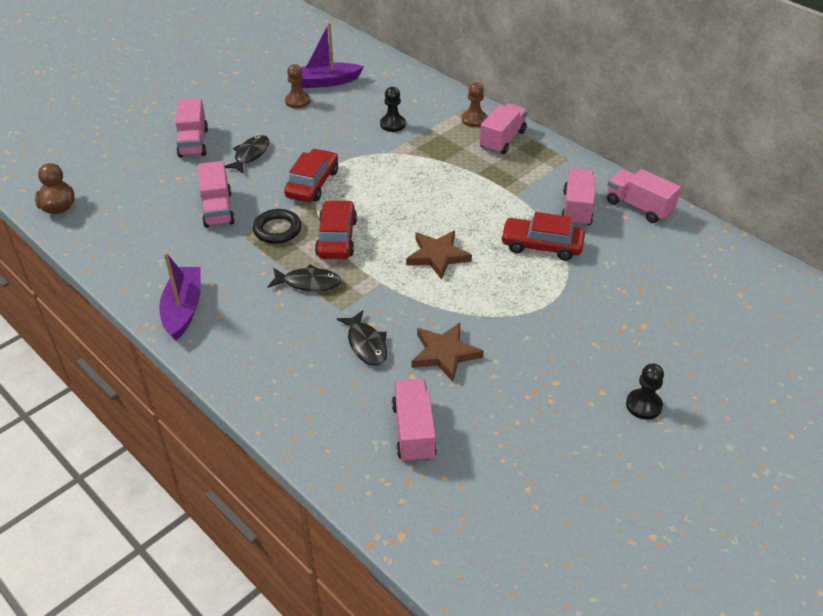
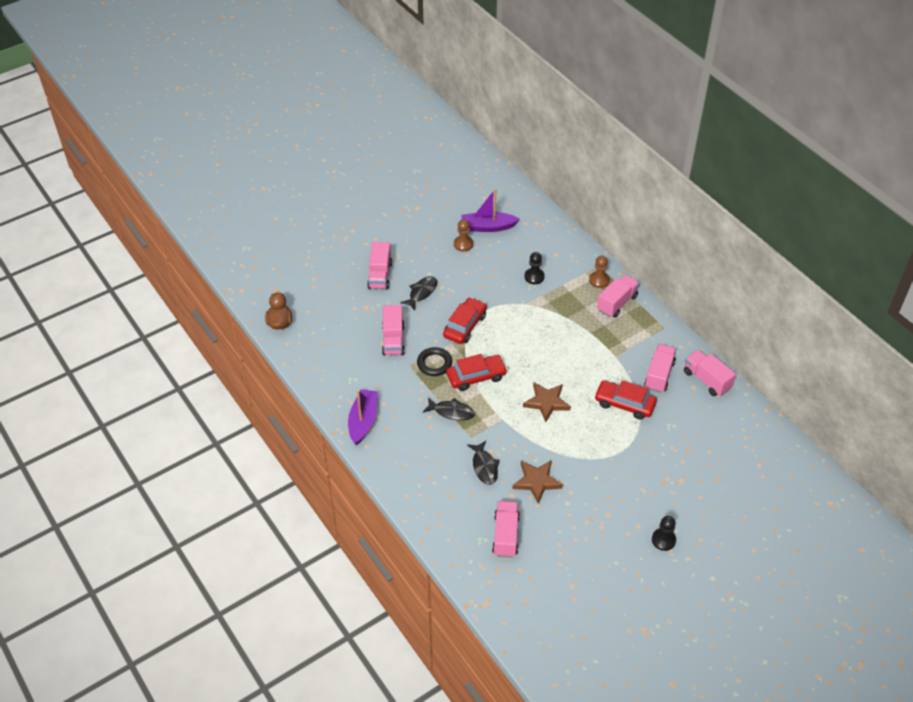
camera: 10 degrees right, 5 degrees up
red car [315,200,357,259] -> red car turned 60 degrees clockwise [446,354,508,391]

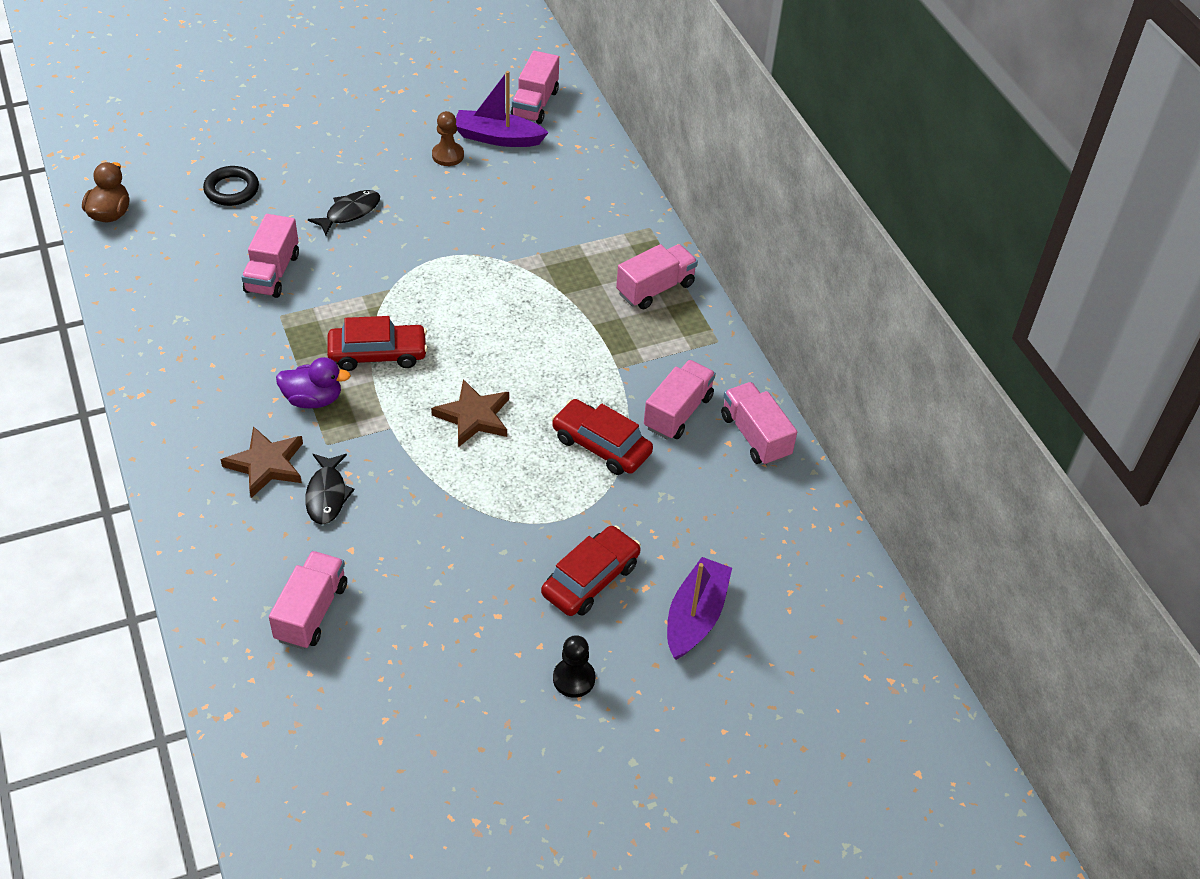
camera: 10 degrees right, 0 degrees up
purple boat [348,389,378,445] -> purple boat moved to [667,557,732,660]
pink truck [367,242,392,290] -> pink truck moved to [511,51,559,124]
black ring [417,347,452,376] -> black ring moved to [203,166,259,206]
black fish [423,397,475,421] -> purple duck [276,357,351,408]
red car [443,297,487,344] -> red car moved to [541,525,641,616]
brown star [512,461,563,504] -> brown star moved to [221,426,303,498]
black pawn [524,252,545,284] -> none
brown pawn [589,256,610,288] -> none

